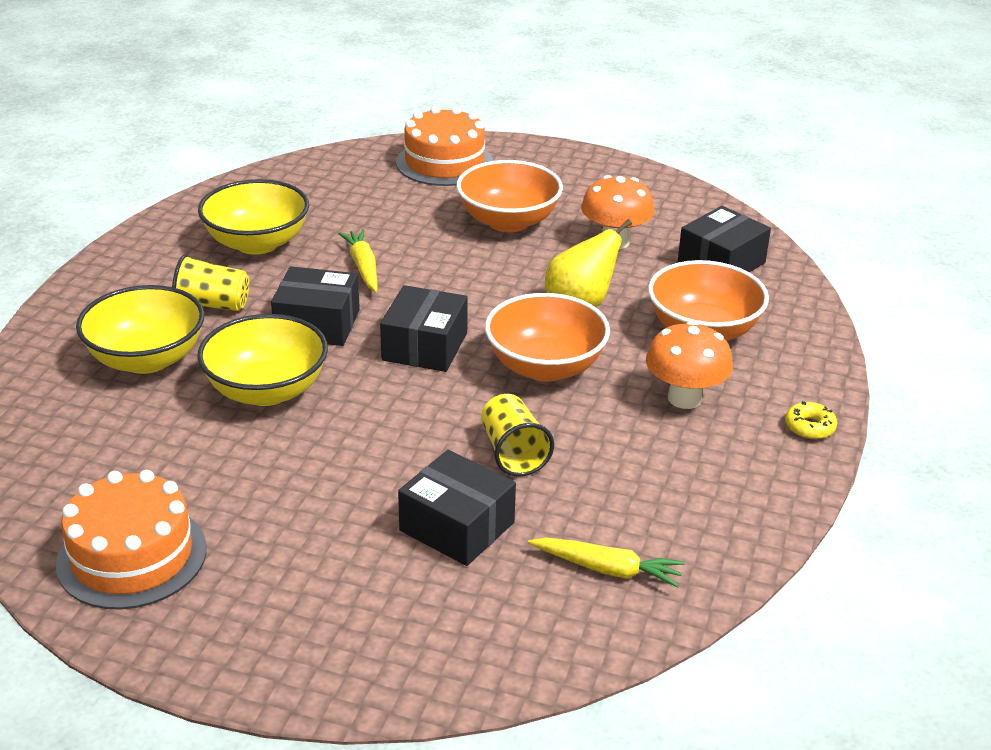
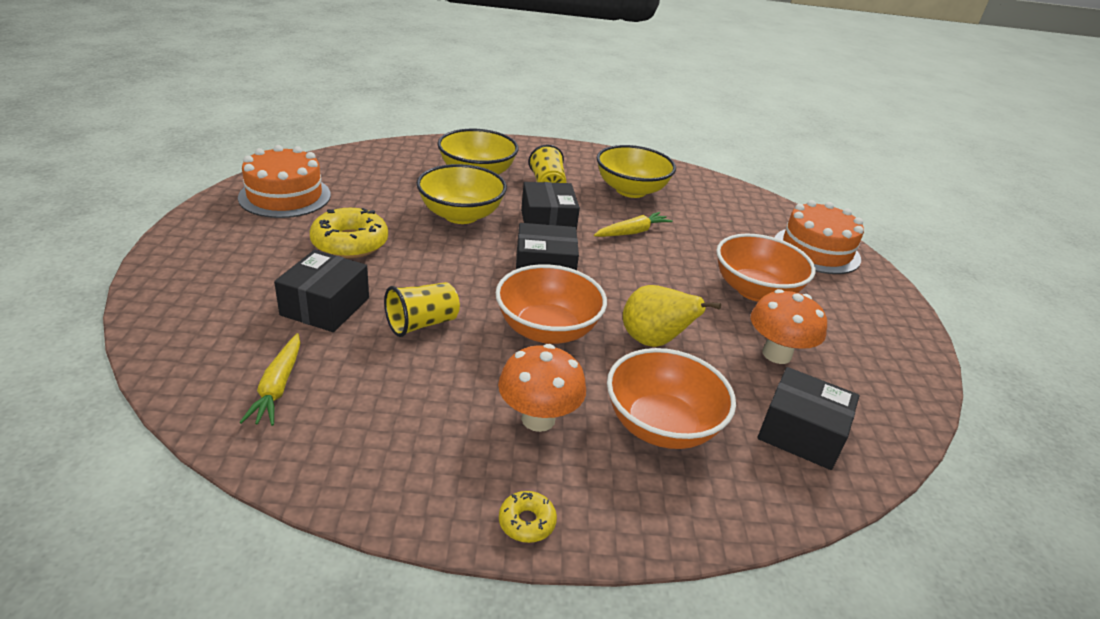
camera: 70 degrees right, 0 degrees up
none -> yellow donut [310,208,388,259]

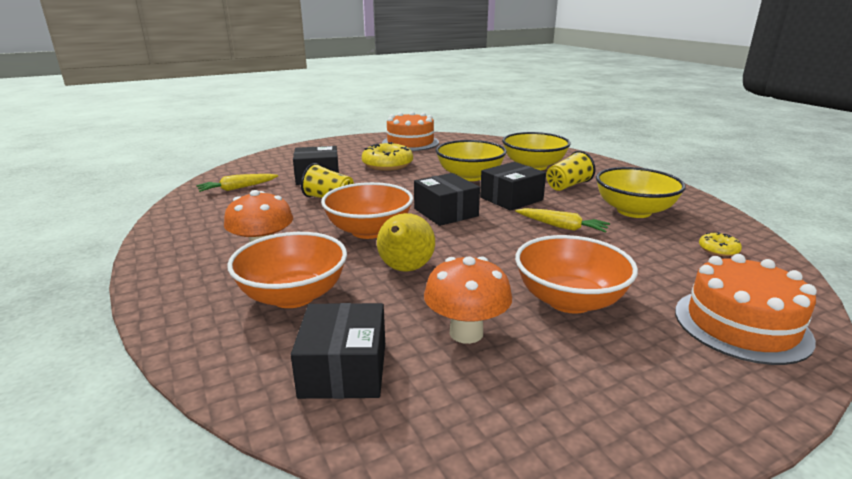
camera: 65 degrees right, 10 degrees down
yellow donut [499,491,557,543] -> yellow donut moved to [699,232,742,257]

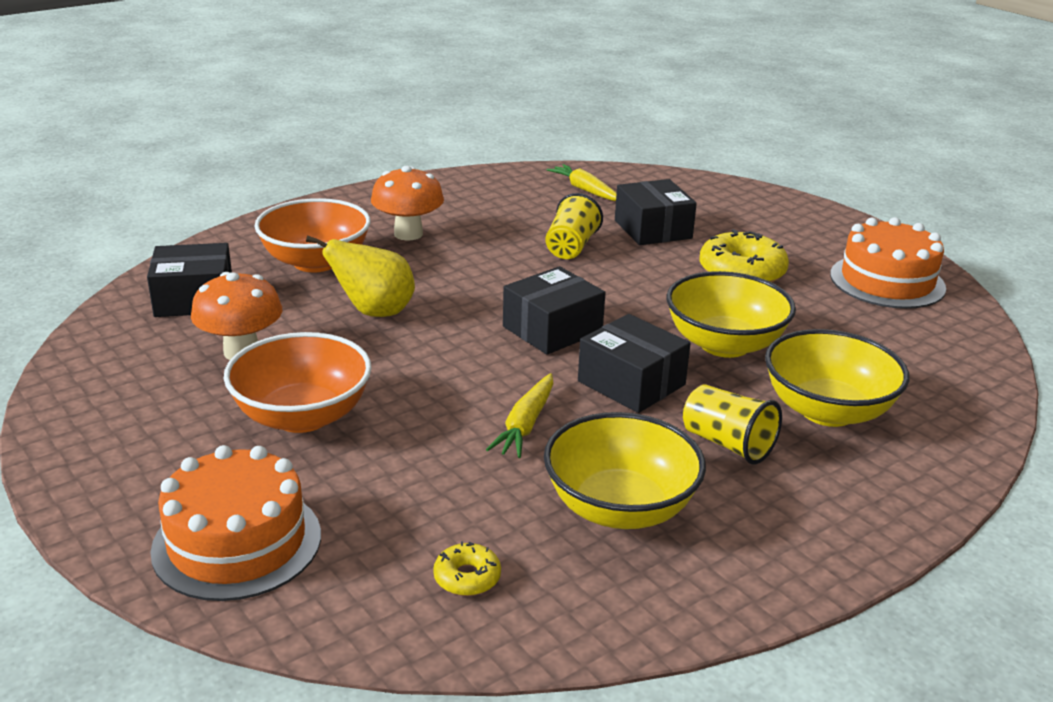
camera: 80 degrees right, 5 degrees up
orange bowl [321,182,413,239] -> none

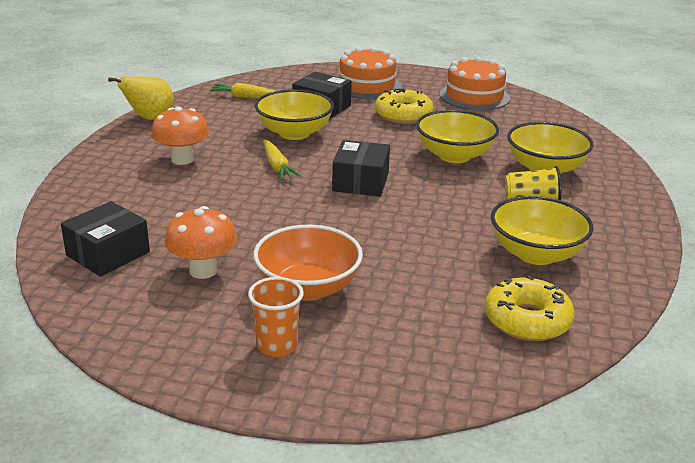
camera: 40 degrees left, 0 degrees up
orange cake [150,445,321,601] -> orange cake moved to [339,47,402,99]
orange bowl [254,198,370,272] -> none
yellow pear [306,235,415,317] -> yellow pear moved to [108,76,174,120]
yellow donut [433,541,501,596] -> yellow donut [485,275,575,341], size x2.00
yellow carrot [486,373,554,458] -> yellow carrot moved to [263,140,301,180]
yellow cup [545,193,603,259] -> yellow bowl [255,89,334,140]
black box [578,314,691,413] -> none
none -> orange cup [248,277,304,357]

